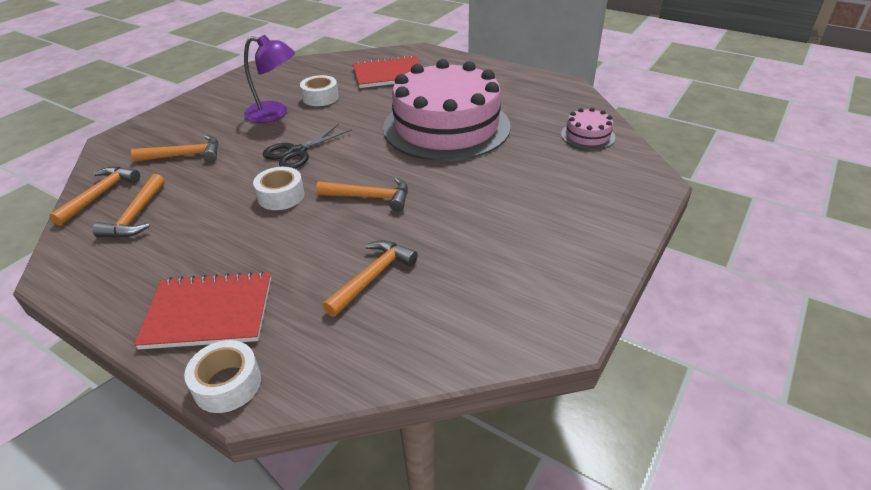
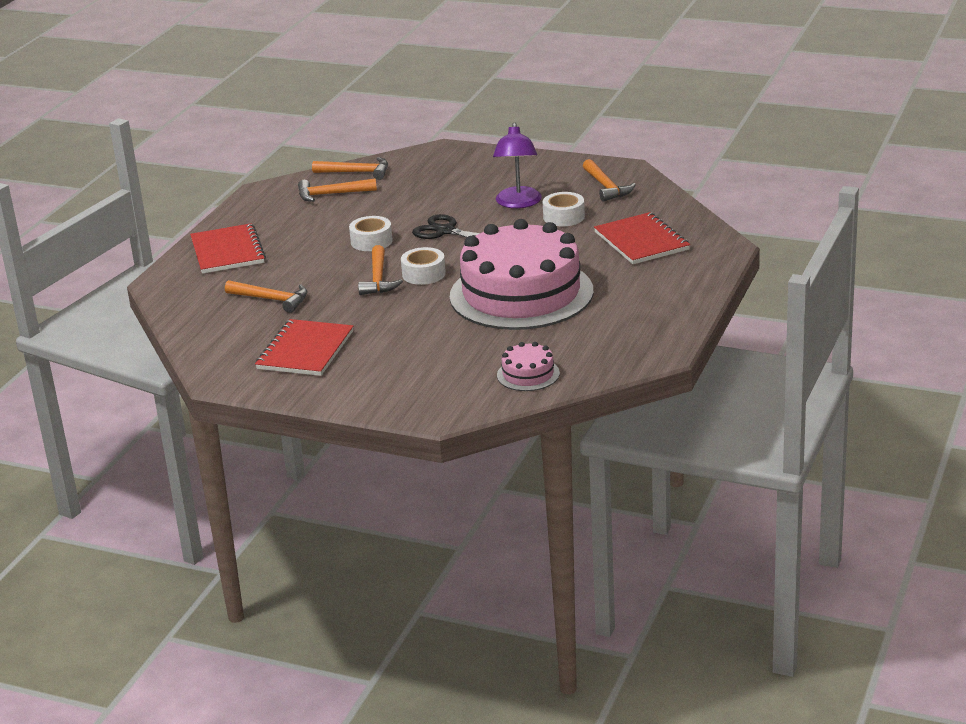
camera: 80 degrees right, 10 degrees down
orange hammer [131,135,218,162] -> orange hammer moved to [583,159,636,202]
white tape [184,340,261,413] -> white tape moved to [401,247,446,285]
none -> red notebook [255,319,353,376]

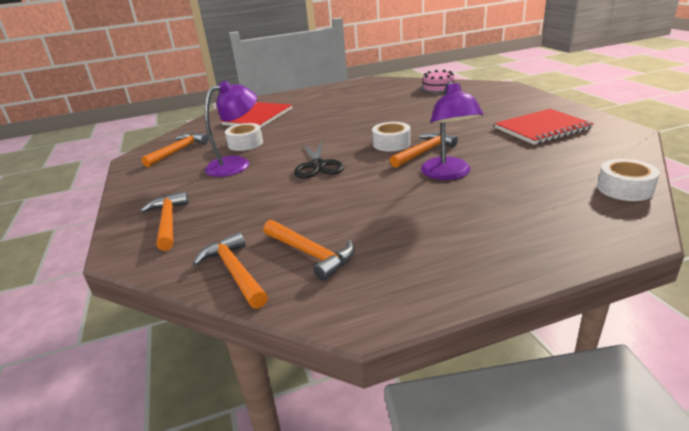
camera: 130 degrees left, 0 degrees up
red notebook [190,223,266,274] -> none
orange hammer [225,280,308,313] -> orange hammer moved to [140,191,189,251]
white tape [349,216,393,251] -> white tape moved to [597,159,660,201]
pink cake [450,219,593,330] -> none
none -> purple lamp [421,81,484,180]

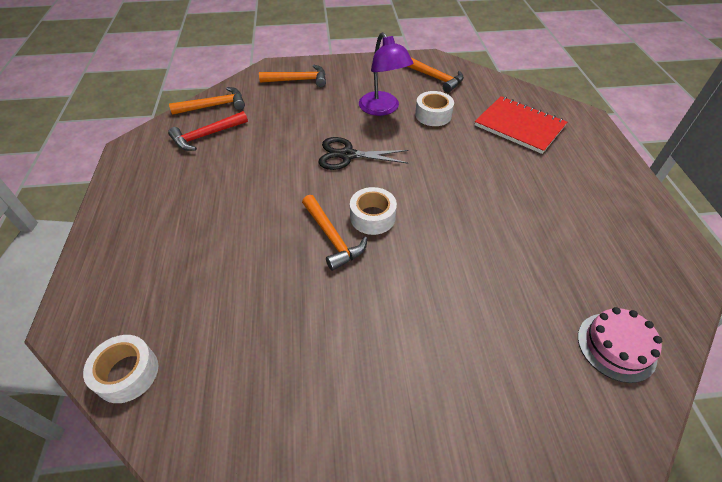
camera: 100 degrees right, 20 degrees up
orange hammer [263,220,355,281] -> red hammer [168,111,248,151]
purple lamp [421,81,484,180] -> none
red notebook [495,109,594,145] -> none

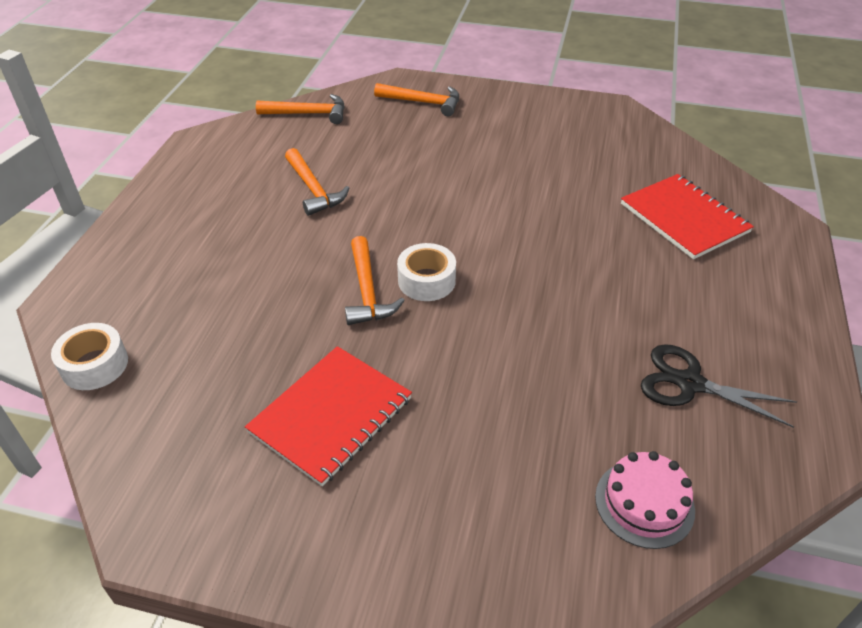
camera: 20 degrees right, 5 degrees down
red hammer [168,111,248,151] -> none
black scissors [318,137,408,170] -> black scissors moved to [641,344,797,428]
purple lamp [359,32,413,116] -> none
orange hammer [407,58,464,93] -> orange hammer moved to [285,148,349,216]
white tape [415,91,454,126] -> none
none -> red notebook [245,346,412,486]

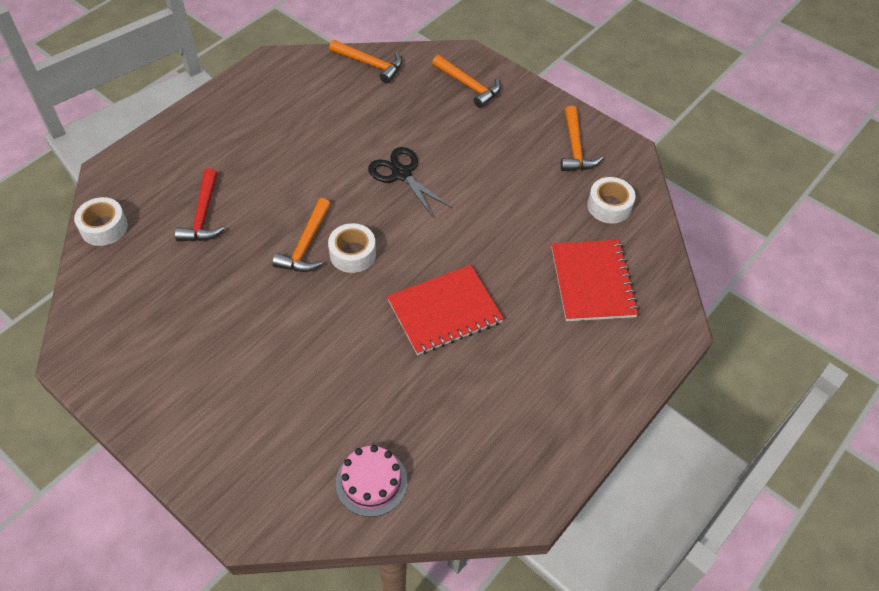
camera: 25 degrees right, 10 degrees up
red notebook [245,346,412,486] -> red notebook moved to [387,265,504,355]
orange hammer [285,148,349,216] -> orange hammer moved to [561,106,603,171]
black scissors [641,344,797,428] -> black scissors moved to [368,147,452,218]
none -> red hammer [175,168,224,241]
none -> white tape [587,177,636,224]

